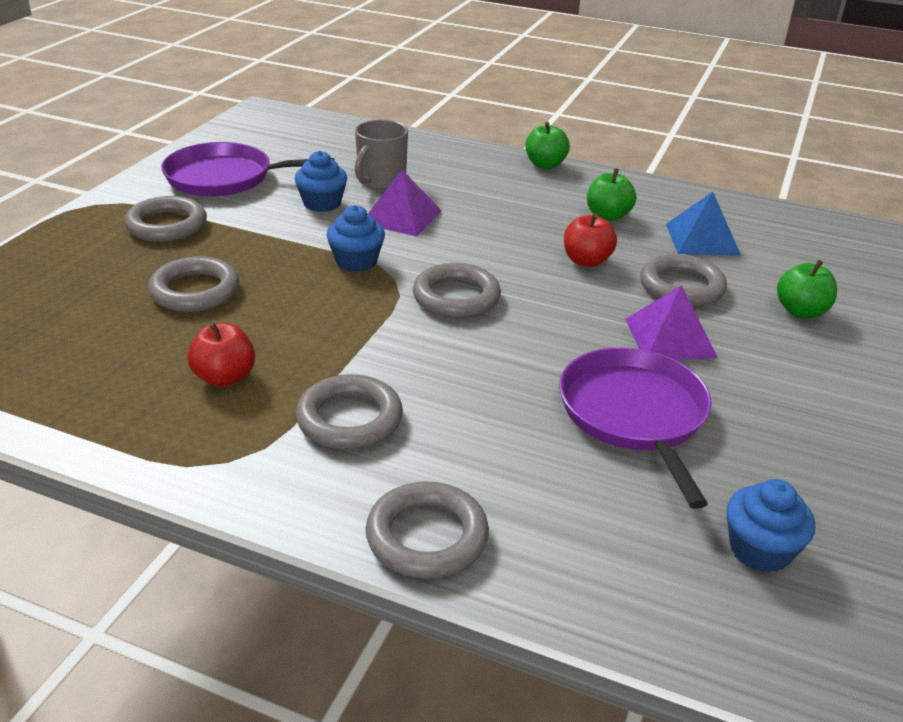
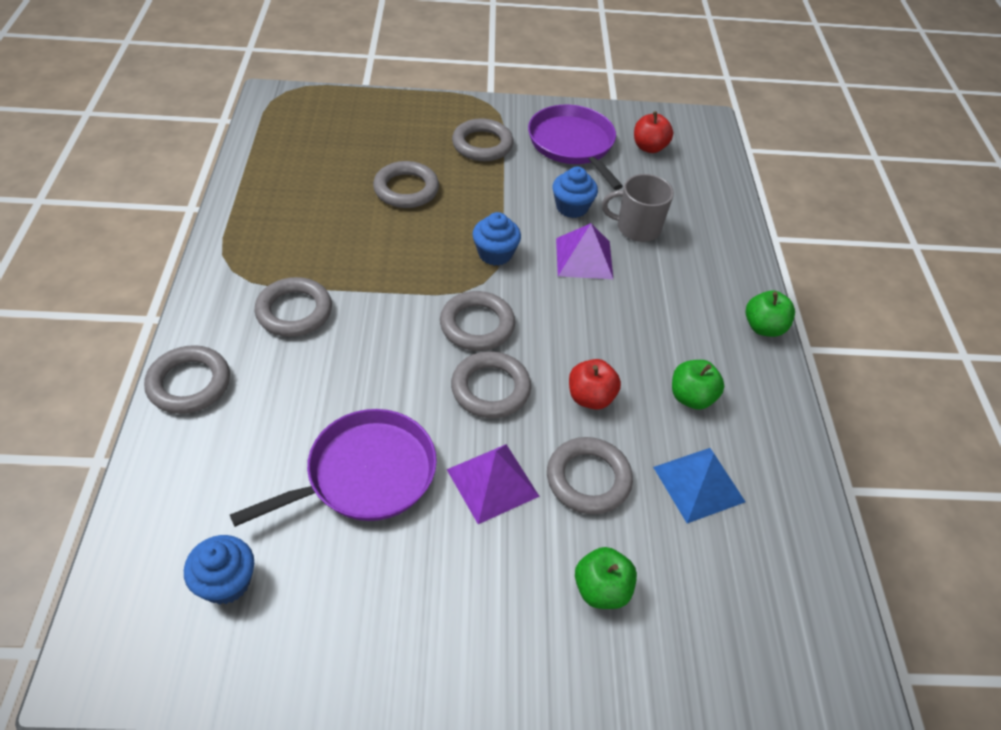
camera: 65 degrees right, 15 degrees up
red apple [187,322,255,387] -> red apple moved to [634,111,673,153]
none -> grey ring [451,351,531,418]

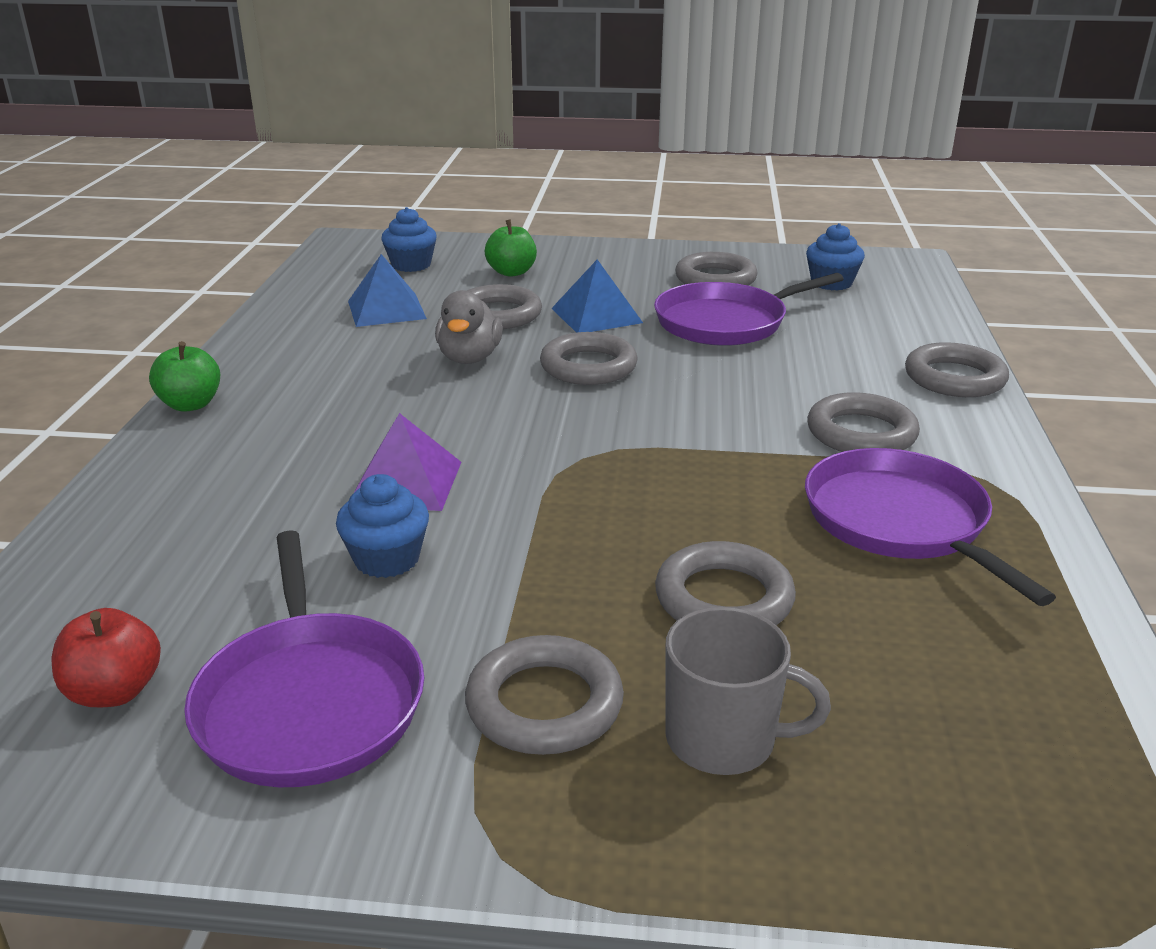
camera: 170 degrees left, 20 degrees down
grey ring [440,291,515,351] -> grey ring moved to [675,252,758,286]
purple pyramid [447,444,540,524] -> blue pyramid [551,259,643,333]
blue cupcake [473,212,521,266] -> blue cupcake moved to [381,207,437,272]
red apple [569,359,621,410] -> grey duck [435,290,503,364]
grey mug [602,174,674,242] -> grey mug moved to [665,607,831,775]
green apple [672,360,724,410] -> none
none -> purple pan [805,448,1056,606]

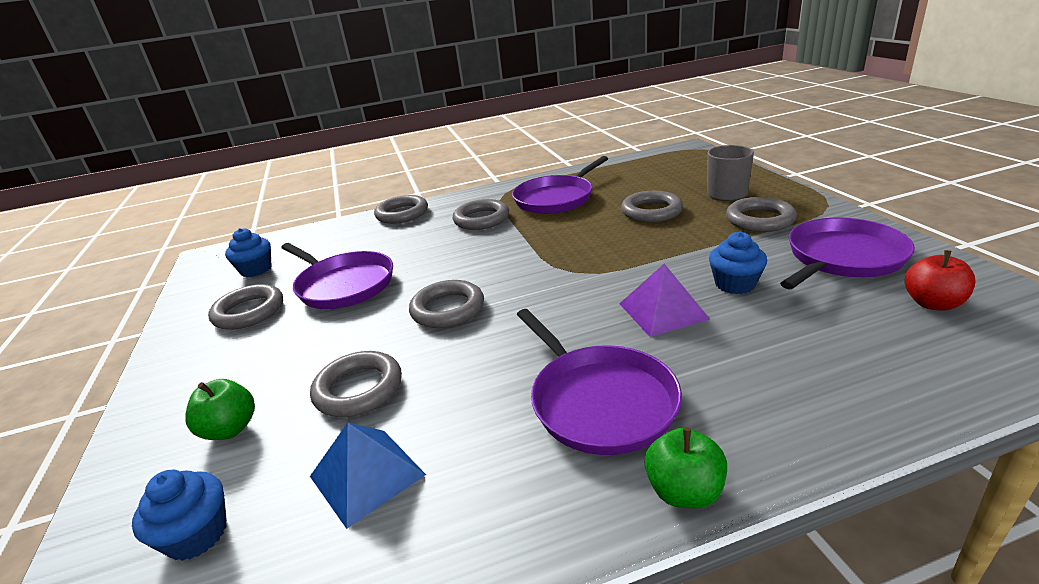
camera: 110 degrees left, 0 degrees up
grey duck [435,290,503,364] -> none
blue pyramid [551,259,643,333] -> none
none -> purple pan [517,309,682,455]

